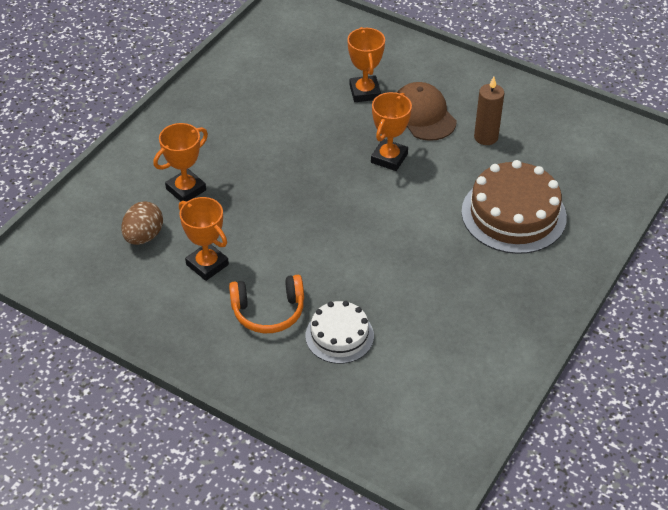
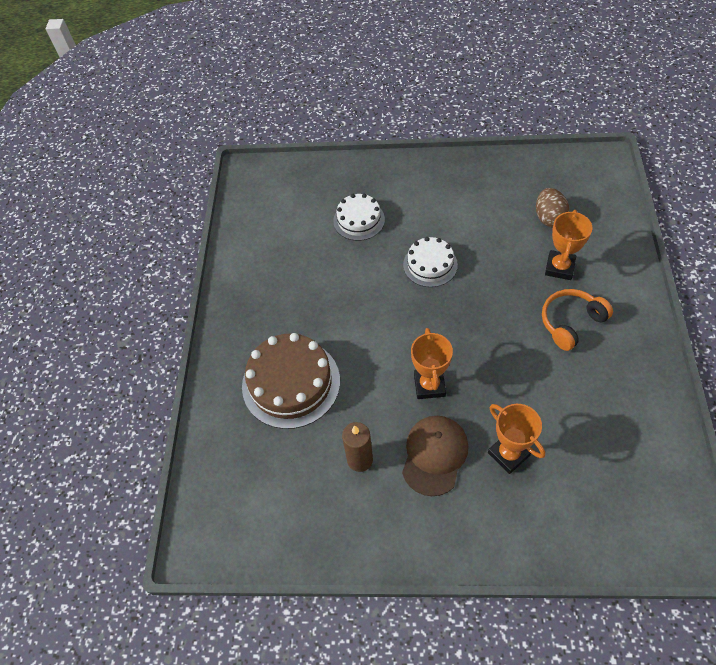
camera: 155 degrees right, 10 degrees up
orange trophy [179,197,229,281] -> none
orange headphones [229,275,304,333] -> orange headphones moved to [542,289,613,351]
brown cap [397,82,457,141] -> brown cap turned 105 degrees counterclockwise [402,416,469,496]
none -> white cake [403,237,458,287]

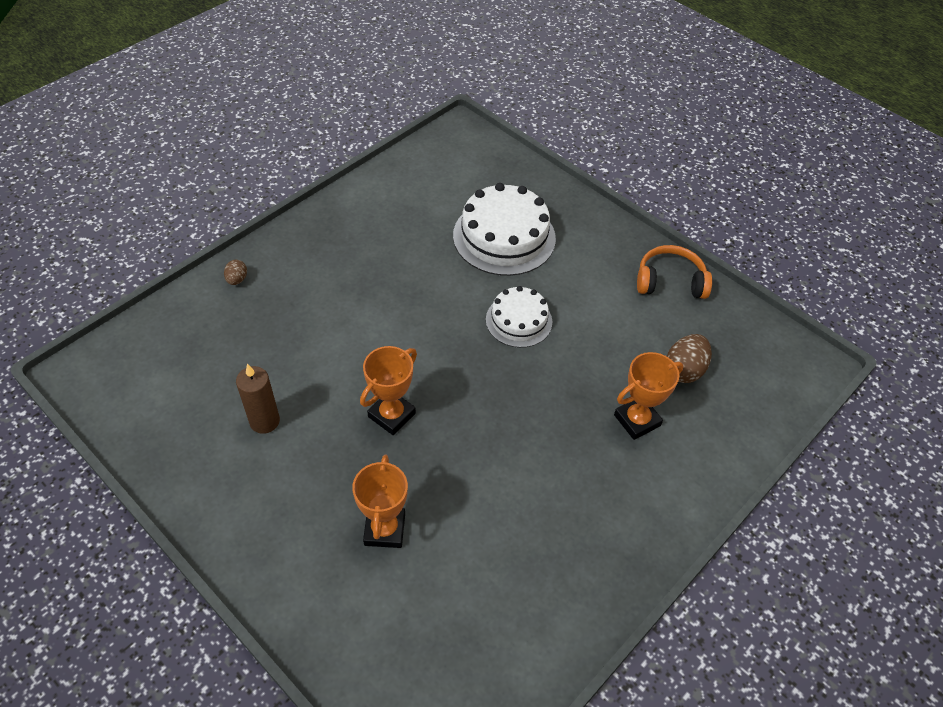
camera: 35 degrees right, 5 degrees down
brown cake [242,333,340,429] -> none
white cake [333,194,385,241] -> white cake [453,183,556,276], size x1.66
brown cap [402,416,469,496] -> none
orange headphones [542,289,613,351] -> orange headphones moved to [637,245,712,299]
none -> brown egg [224,260,247,285]

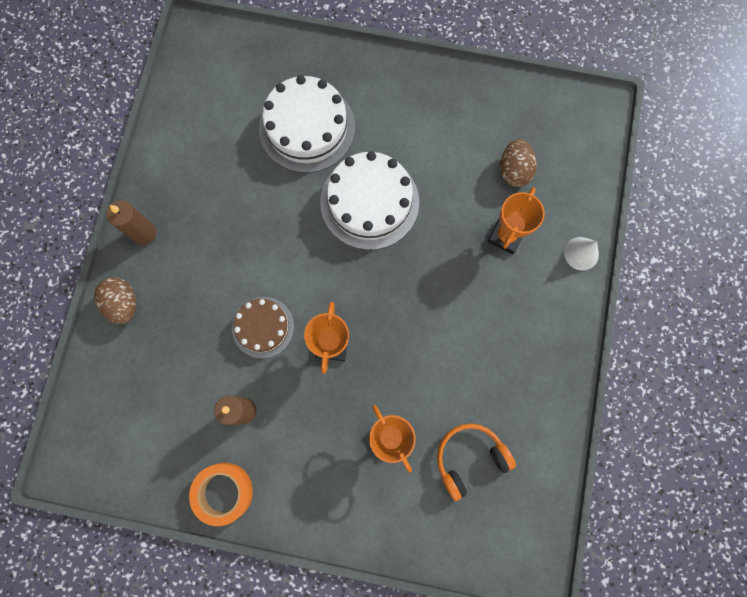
camera: 30 degrees left, 25 degrees up
brown egg [224,260,247,285] -> brown egg [94,277,136,324], size x1.78
white cake [486,286,552,348] -> white cake [320,151,419,250], size x1.66
orange headphones [637,245,712,299] -> orange headphones moved to [437,423,516,501]
none -> brown candle [106,200,157,245]
none -> orange tape [189,463,253,526]
none -> brown cake [232,297,294,359]
none -> white cone [564,237,599,270]

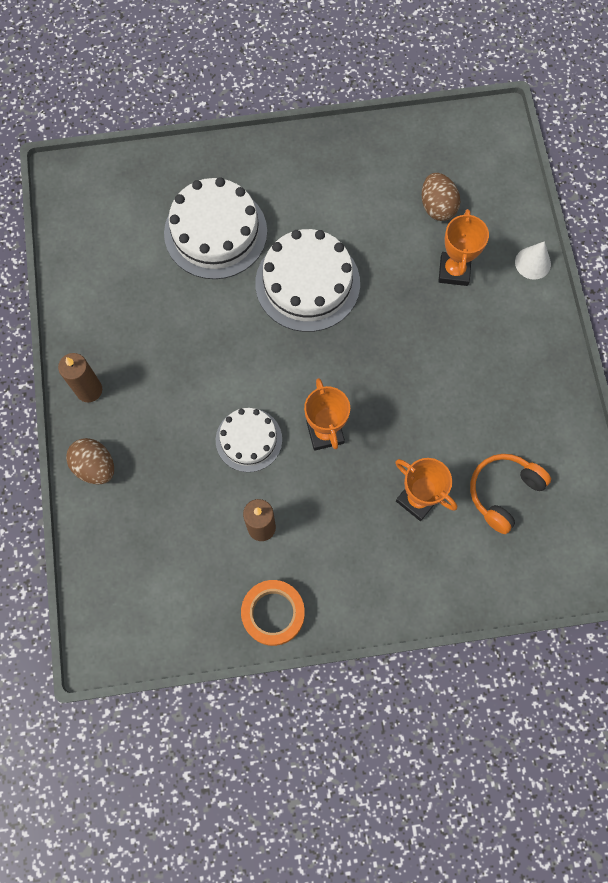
camera: 20 degrees left, 5 degrees down
brown cake [232,297,294,359] -> white cake [216,408,282,472]

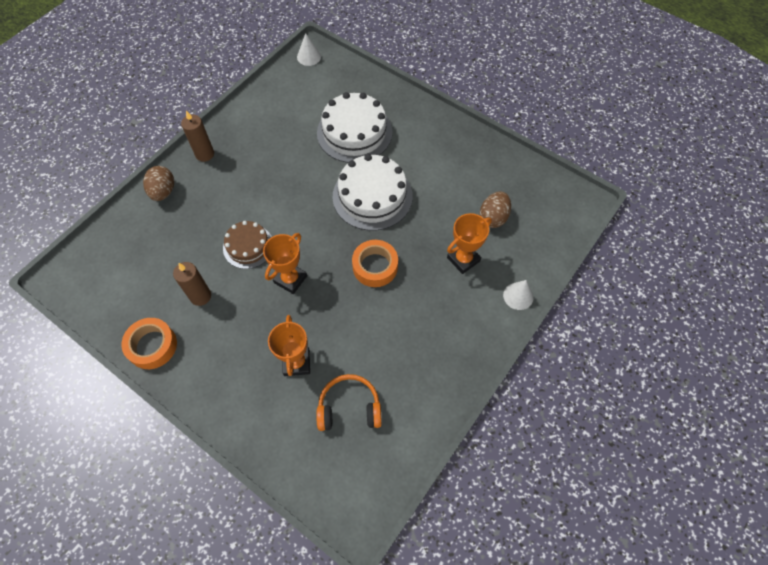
camera: 45 degrees right, 10 degrees down
white cake [216,408,282,472] -> brown cake [223,221,272,269]
none -> white cone [297,33,321,66]
none -> orange tape [352,240,398,287]

